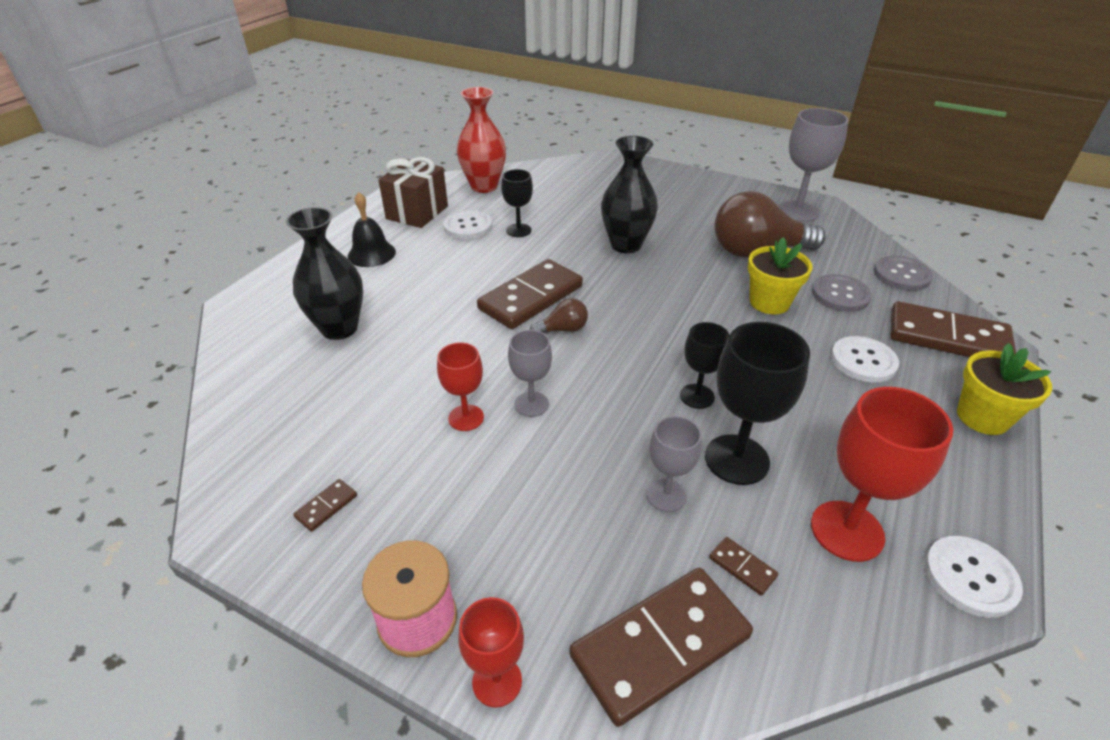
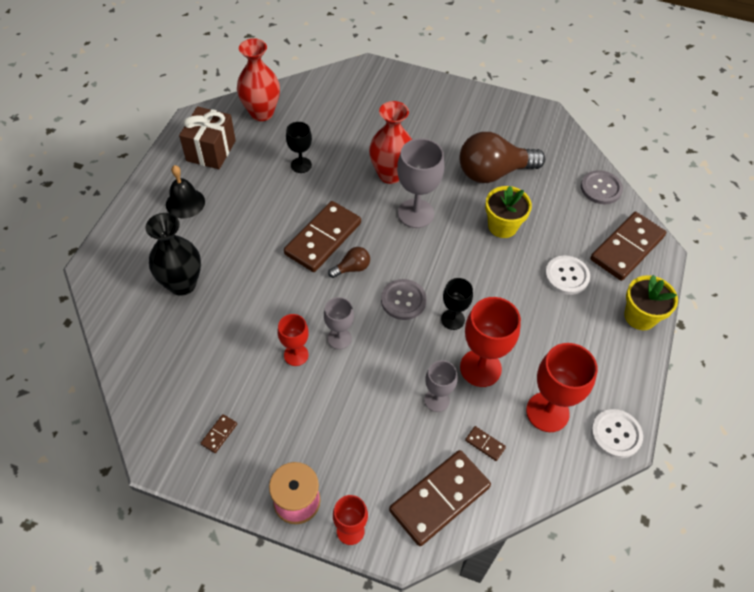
camera: 10 degrees left, 15 degrees up
white button [443,210,492,239] -> none
black vase [601,136,658,253] -> red vase [369,101,412,184]
black goblet [705,322,810,485] -> red goblet [460,297,521,387]
grey goblet [778,108,848,222] -> grey goblet moved to [397,138,444,228]
grey button [812,274,872,312] -> grey button moved to [381,279,427,320]
brown domino [890,301,1016,357] -> brown domino turned 60 degrees counterclockwise [590,212,666,281]

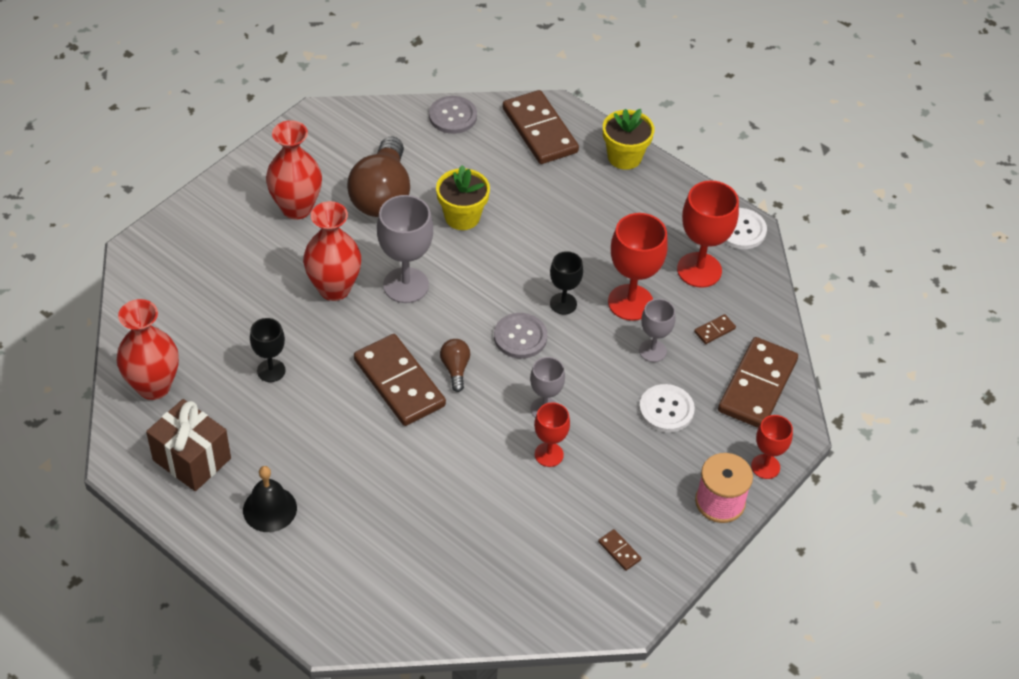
camera: 70 degrees left, 5 degrees down
black vase [145,213,201,296] -> none
brown domino [389,450,491,546] -> brown domino turned 45 degrees clockwise [718,337,798,428]
white button [545,256,590,295] -> white button moved to [639,384,695,432]
none -> red vase [266,120,322,220]

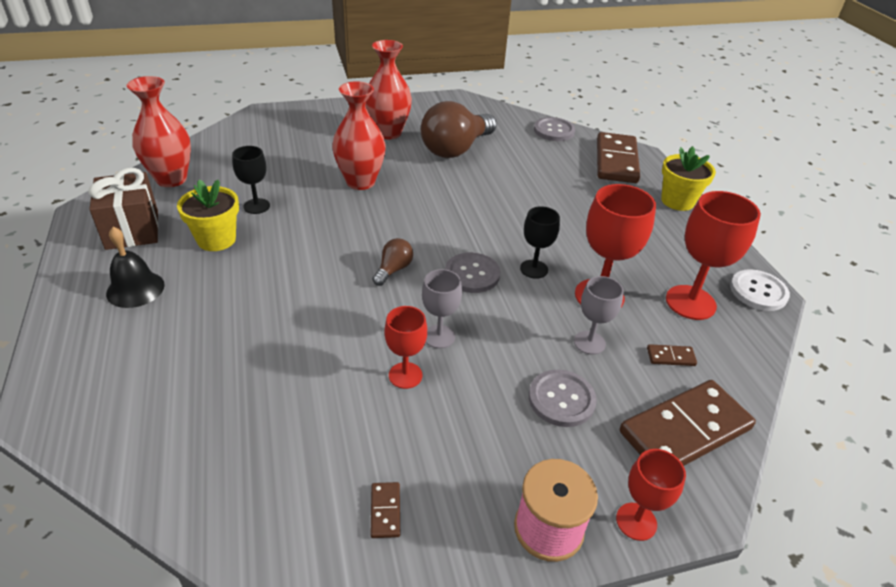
camera: 35 degrees right, 10 degrees down
brown domino [354,334,446,426] -> none
grey goblet [377,195,433,303] -> none
yellow flower pot [436,165,490,230] -> yellow flower pot moved to [177,180,239,251]
white button [639,384,695,432] -> grey button [529,370,597,427]

